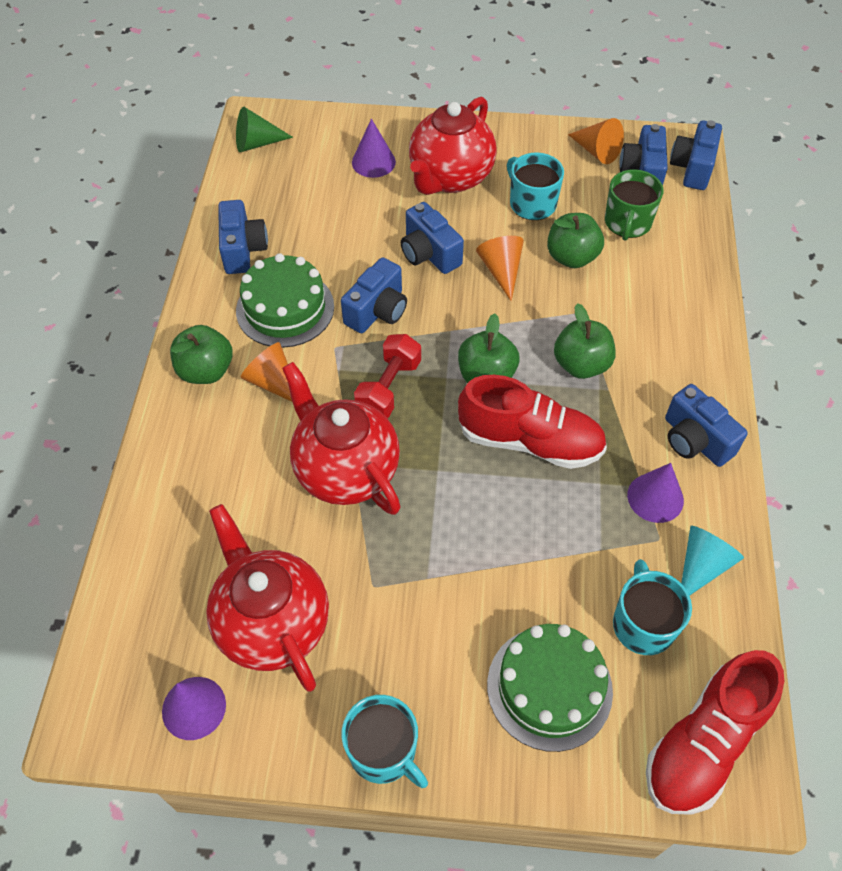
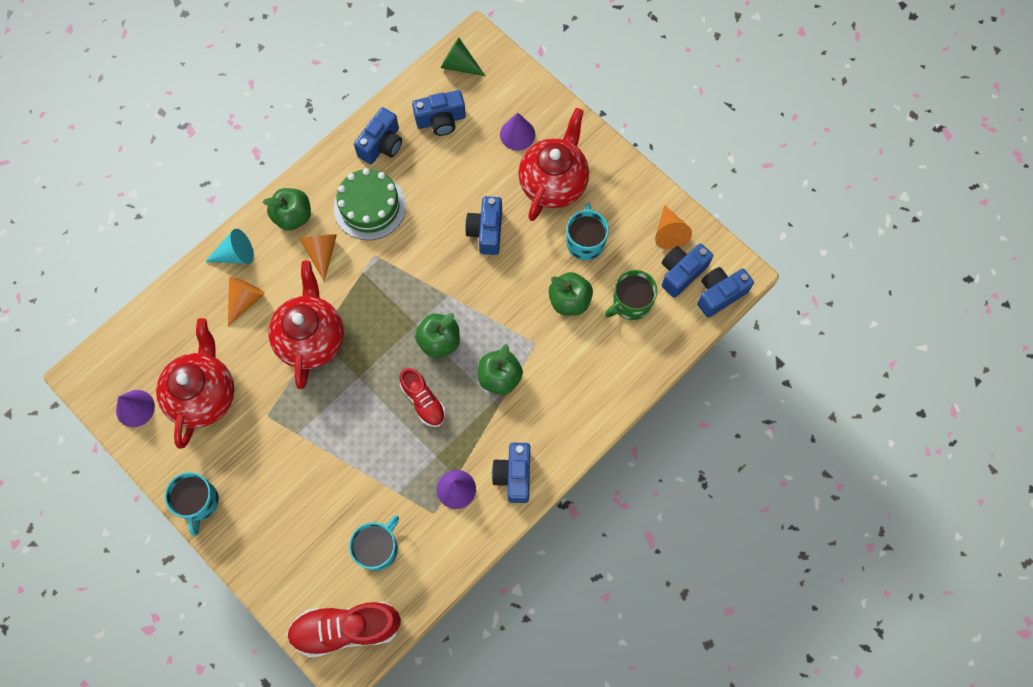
camera: 40 degrees right, 15 degrees up
blue camera [341,257,407,333] -> blue camera moved to [412,90,466,136]
red dumbbell [354,334,421,418] -> none
red teapot [409,97,497,195] -> red teapot turned 135 degrees clockwise [518,108,589,221]
red shoe [458,375,607,469] -> red shoe [400,368,445,427], size x0.61
orange cone [476,236,524,301] -> orange cone moved to [228,277,265,327]
green cake [487,624,613,752] -> none
turquoise cone [681,526,744,596] -> turquoise cone moved to [205,229,254,264]

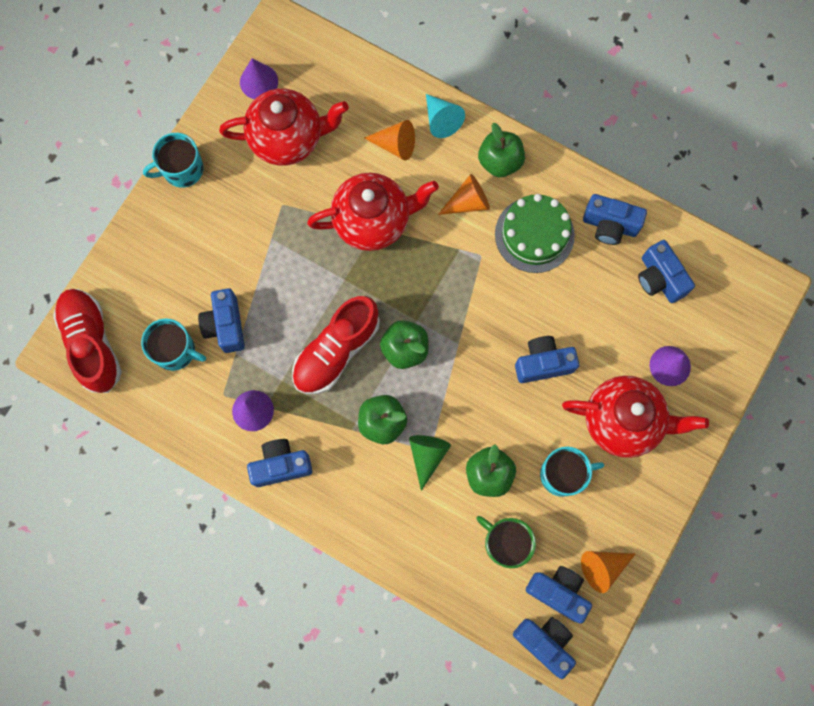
camera: 75 degrees right, 5 degrees up
red shoe [400,368,445,427] -> red shoe [292,296,380,394], size x1.63
green cone [441,38,485,76] -> green cone moved to [409,435,451,491]
none -> blue camera [198,288,245,353]

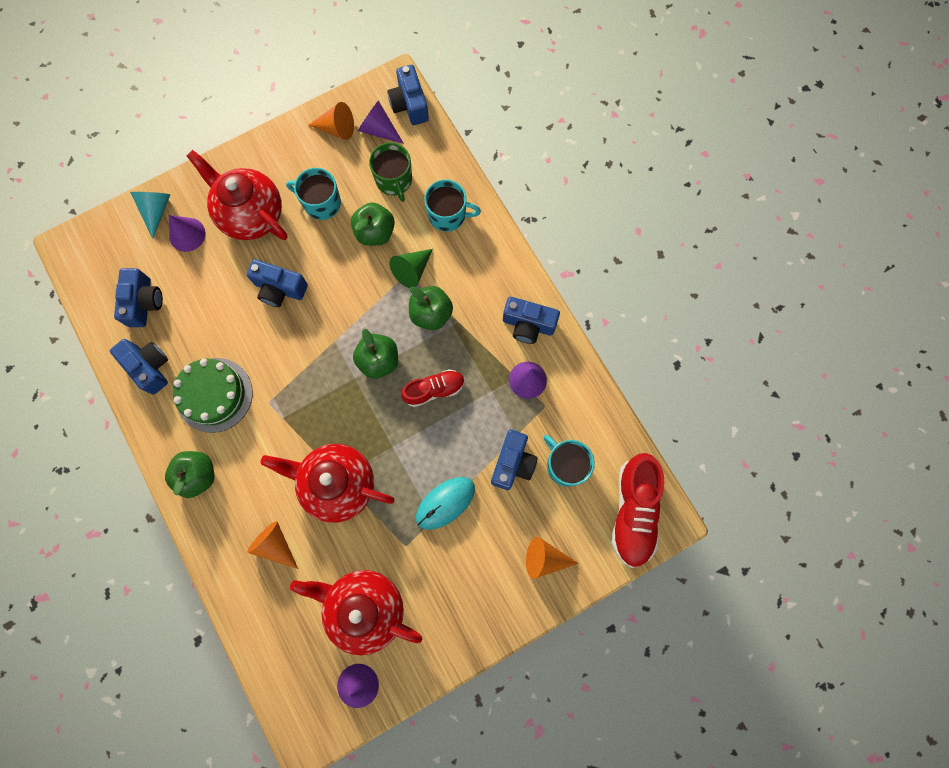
camera: 150 degrees left, 0 degrees up
turquoise mug [143,133,203,188] -> turquoise mug moved to [424,179,481,232]
red shoe [292,296,380,394] -> red shoe [401,369,465,407], size x0.61
turquoise cone [426,94,465,138] -> turquoise cone moved to [130,192,170,239]
orange cone [438,174,490,215] -> orange cone moved to [526,537,579,579]
blue camera [526,566,592,624] -> purple cone [358,101,404,144]
none -> turquoise mouse [416,477,475,530]

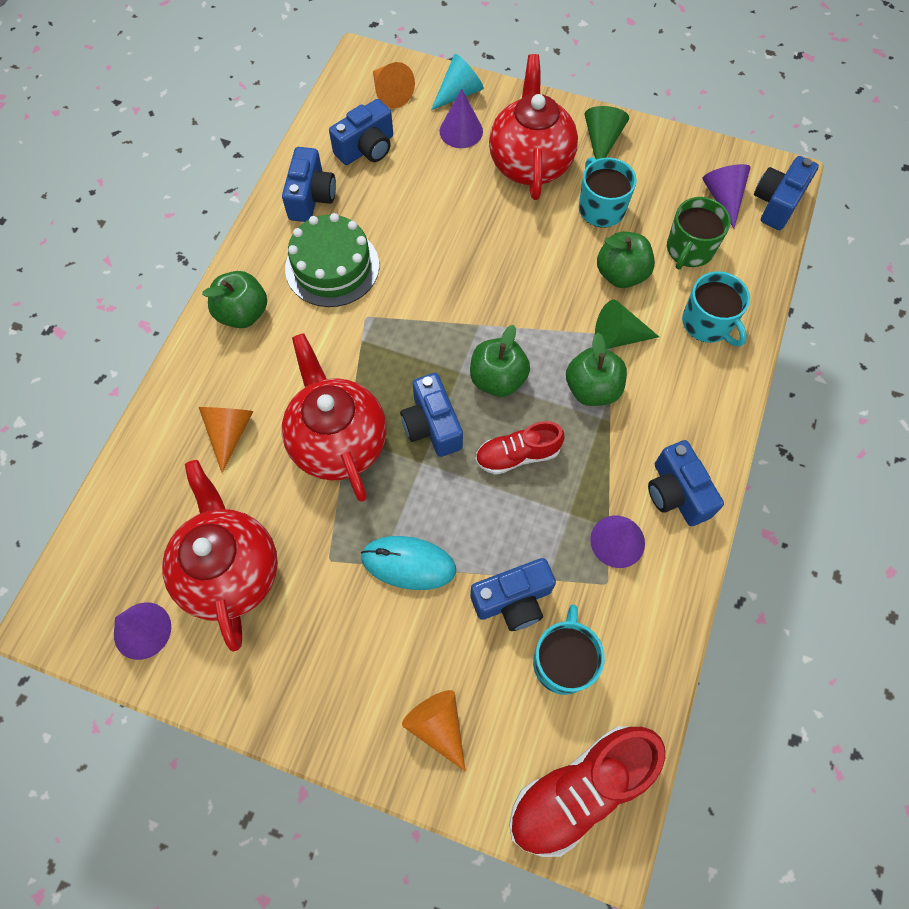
camera: 50 degrees right, 10 degrees down
blue camera [247,259,308,307] -> blue camera moved to [400,373,463,457]
orange cone [308,102,354,140] -> orange cone moved to [373,62,415,109]
red shoe [401,369,465,407] -> red shoe turned 135 degrees clockwise [475,421,565,475]
none -> green cone [584,106,629,159]

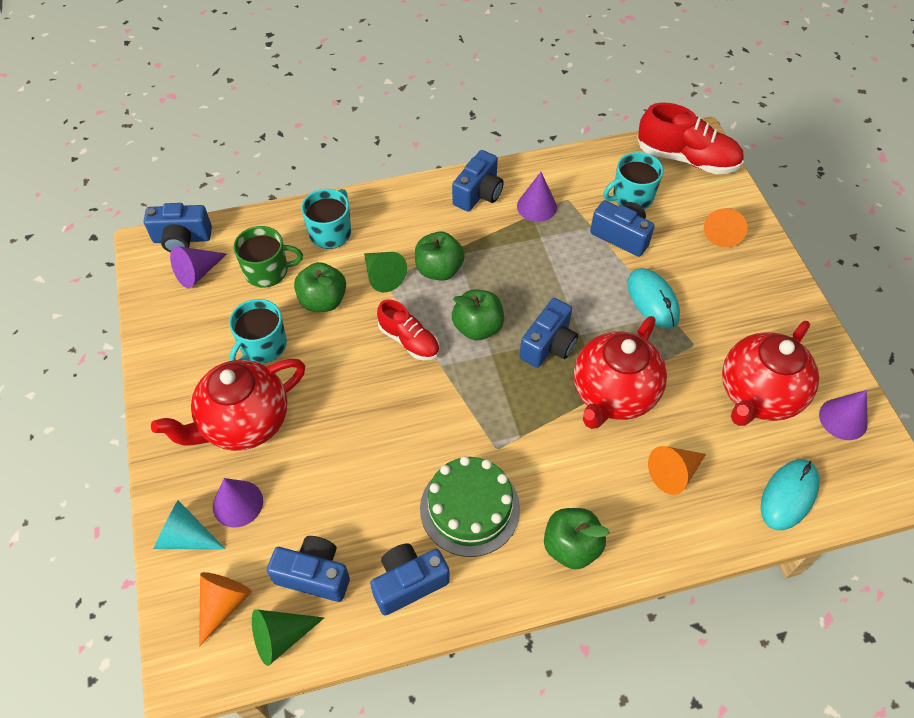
camera: 125 degrees left, 10 degrees down
red shoe [475,421,565,475] -> red shoe moved to [377,299,439,360]
green cone [584,106,629,159] -> green cone moved to [252,609,324,666]
none -> turquoise mouse [761,459,820,530]

